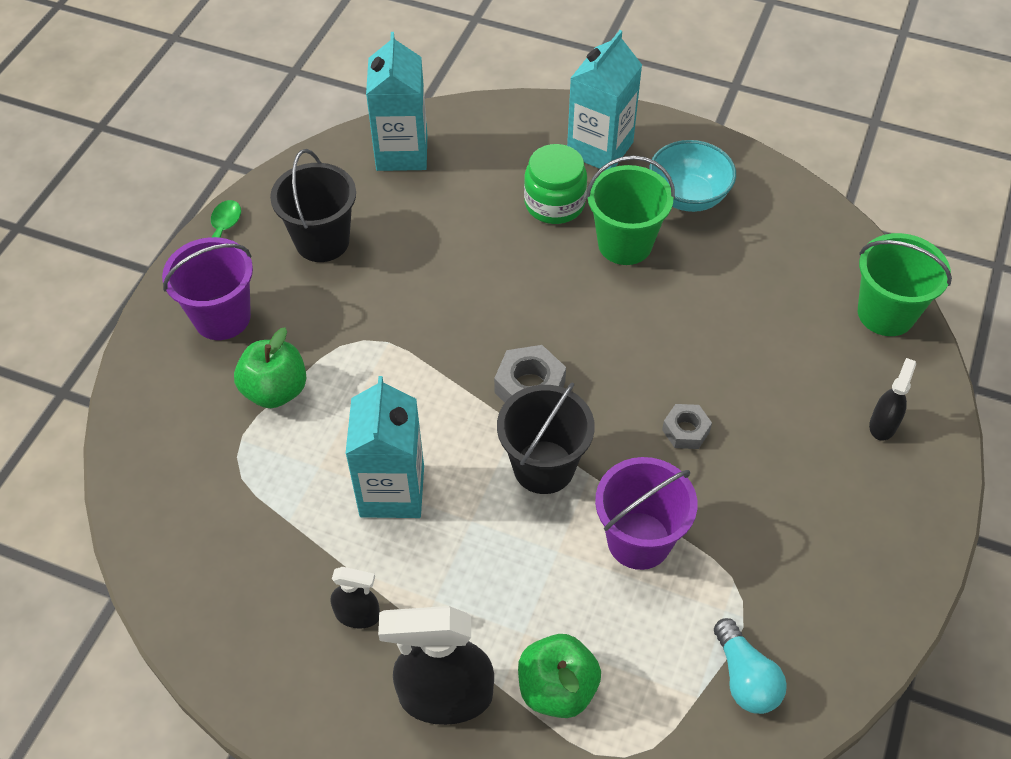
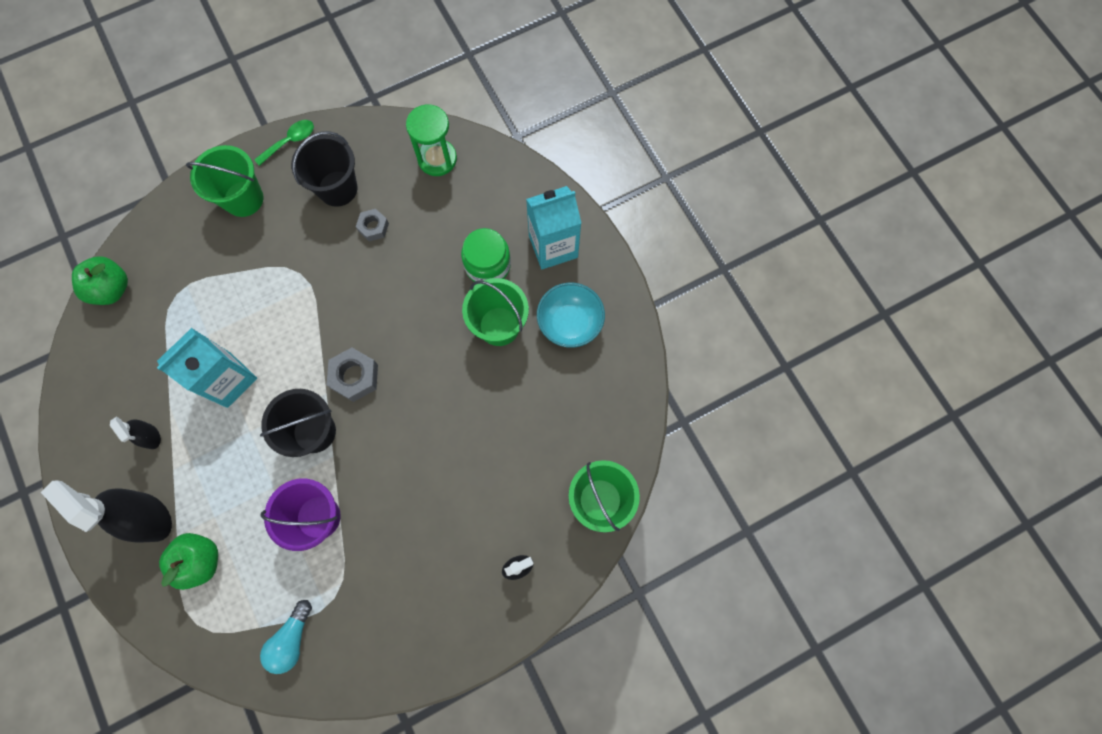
camera: 40 degrees right, 20 degrees up
purple bucket [162,237,253,340] -> green bucket [186,145,263,217]
green apple [234,328,307,408] -> green apple moved to [72,256,128,305]
turquoise carton [366,32,427,171] -> green hourglass [406,104,457,176]
grey nut [662,404,712,449] -> grey nut moved to [356,209,389,242]

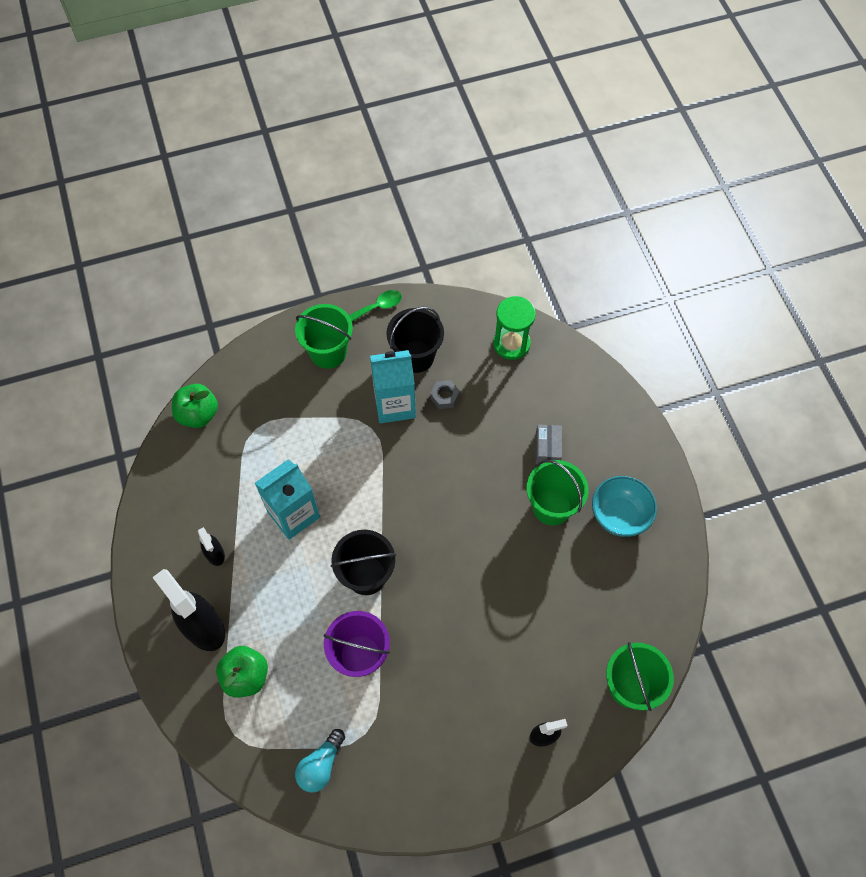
camera: 10 degrees right, 10 degrees down
grey nut [327,348,378,402] -> none
green jar [461,228,511,282] -> grey box [535,425,562,464]
turquoise carton [526,186,581,269] -> turquoise carton moved to [370,350,416,423]

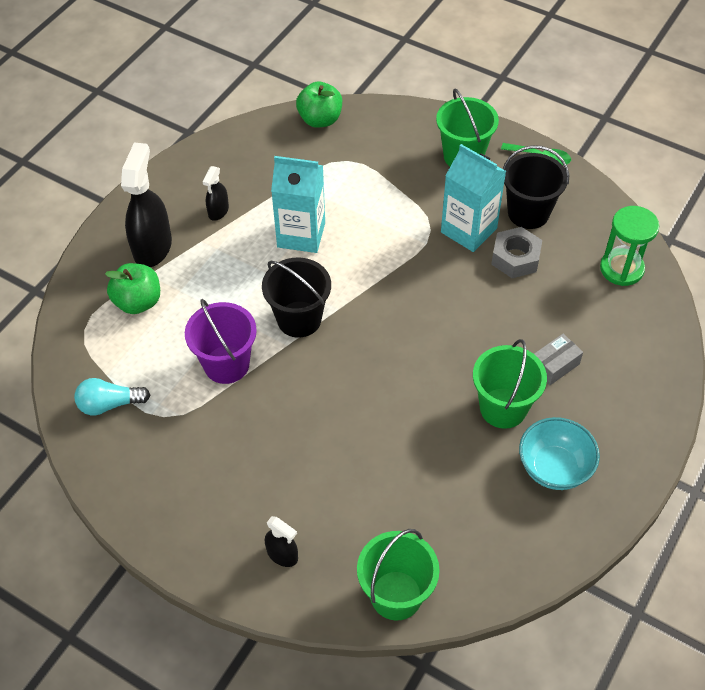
camera: 50 degrees right, 10 degrees down
grey nut [430,380,460,409] -> grey nut [491,227,542,278], size x1.55

